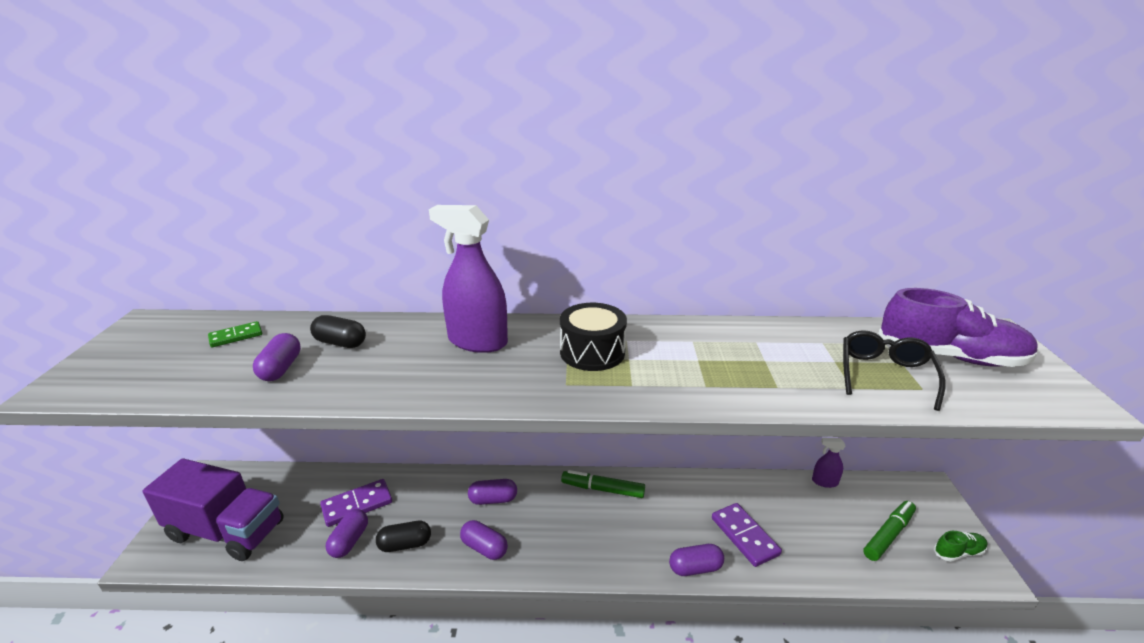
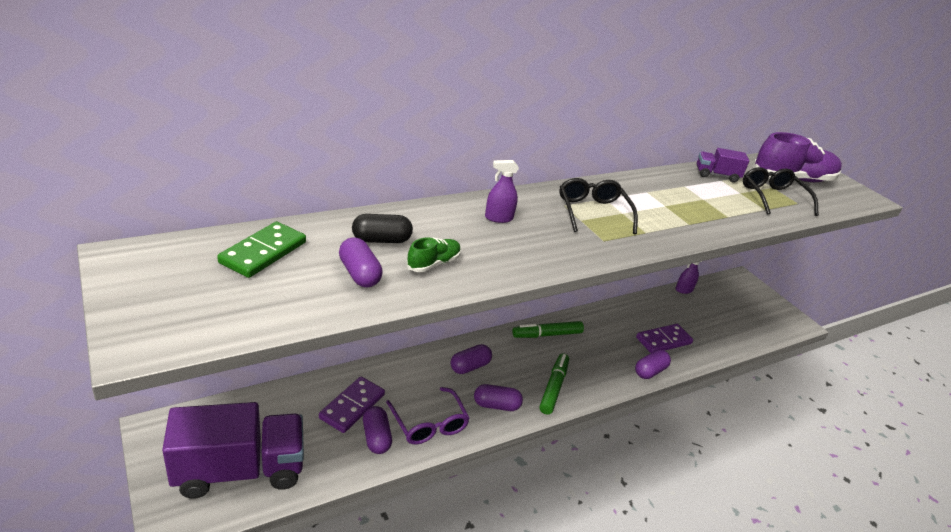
camera: 35 degrees left, 5 degrees up
green domino [208,321,262,347] -> green domino [217,222,306,278], size x1.59
black capsule [376,521,431,552] -> purple glasses [386,387,470,444]
purple spray bottle [429,205,508,353] -> purple spray bottle [485,160,519,223], size x0.49
black drum [560,303,627,371] -> black glasses [559,178,638,234]
purple domino [712,503,782,567] -> purple domino turned 60 degrees counterclockwise [636,324,693,353]
green marker [863,501,916,561] -> green marker moved to [539,353,569,415]
green shoe [934,531,987,562] -> green shoe moved to [406,238,461,272]
none -> purple truck [697,148,750,183]

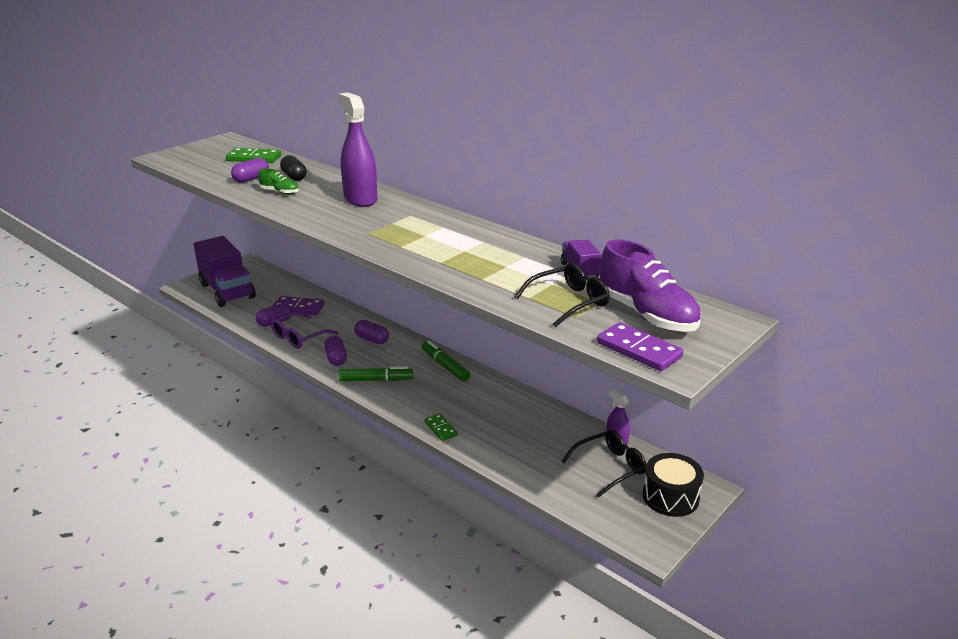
camera: 75 degrees right, 5 degrees down
purple spray bottle [485,160,519,223] -> purple spray bottle [338,92,377,207], size x2.05
black glasses [559,178,638,234] -> black glasses moved to [561,430,647,498]
purple capsule [635,350,671,379] -> green domino [424,413,458,441]
purple domino [636,324,693,353] -> purple domino moved to [597,322,684,371]
none -> black drum [643,453,704,517]

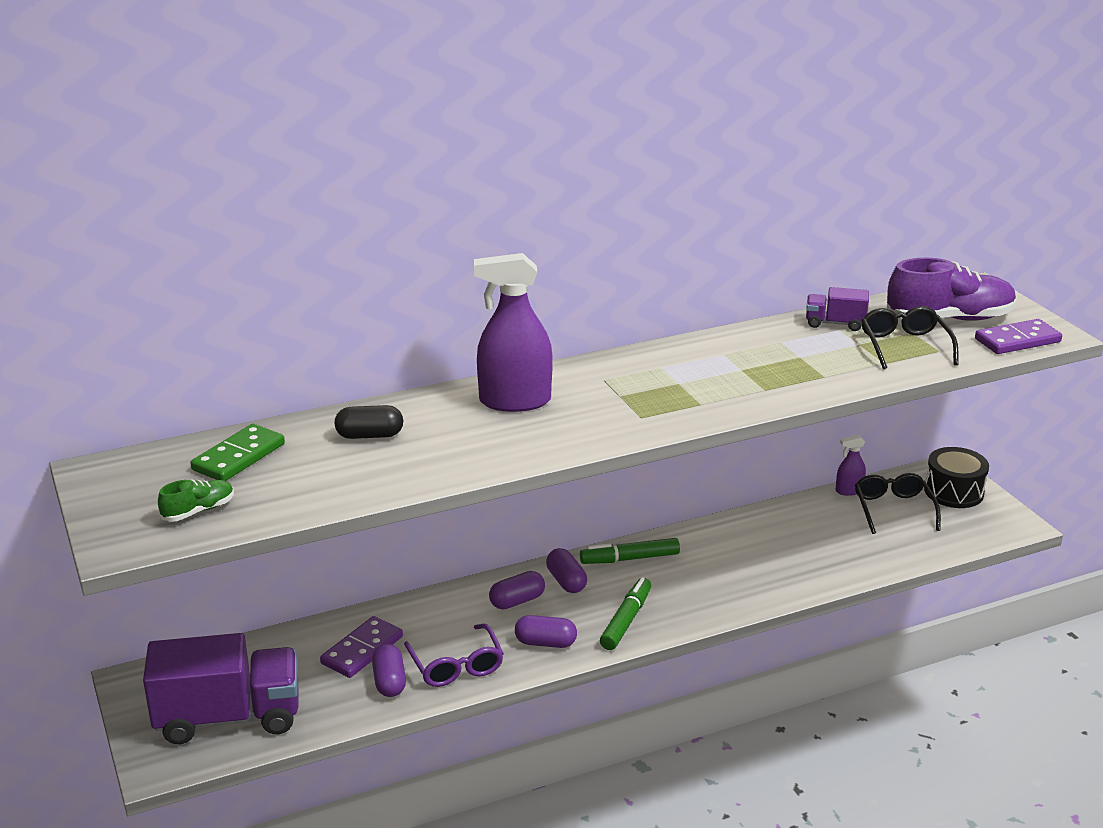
camera: 65 degrees left, 0 degrees up
purple capsule [231,158,269,183] -> purple capsule moved to [546,548,587,593]
green shoe [258,169,299,194] -> green shoe moved to [158,479,234,522]
green domino [424,413,458,441] -> none

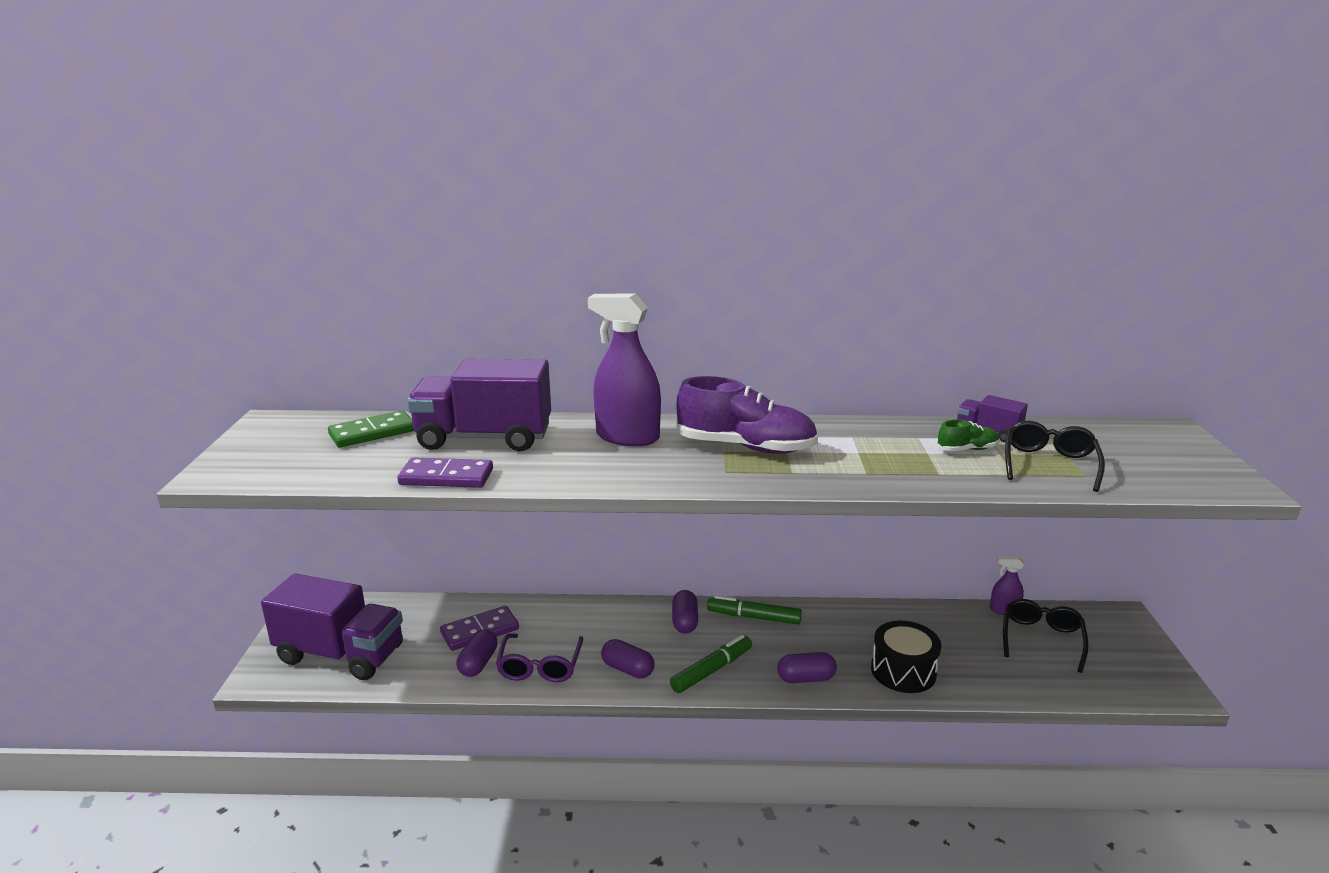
camera: 25 degrees right, 5 degrees down
green shoe [158,479,234,522] -> green shoe moved to [937,420,1000,451]
black capsule [334,405,403,439] -> purple truck [407,359,551,451]
purple capsule [489,571,545,610] -> purple capsule moved to [777,652,837,683]
purple shoe [887,258,1016,321] -> purple shoe moved to [676,376,818,454]
black drum [924,447,989,508] -> black drum moved to [871,621,941,693]
purple domino [975,319,1062,354] -> purple domino moved to [397,457,493,488]

